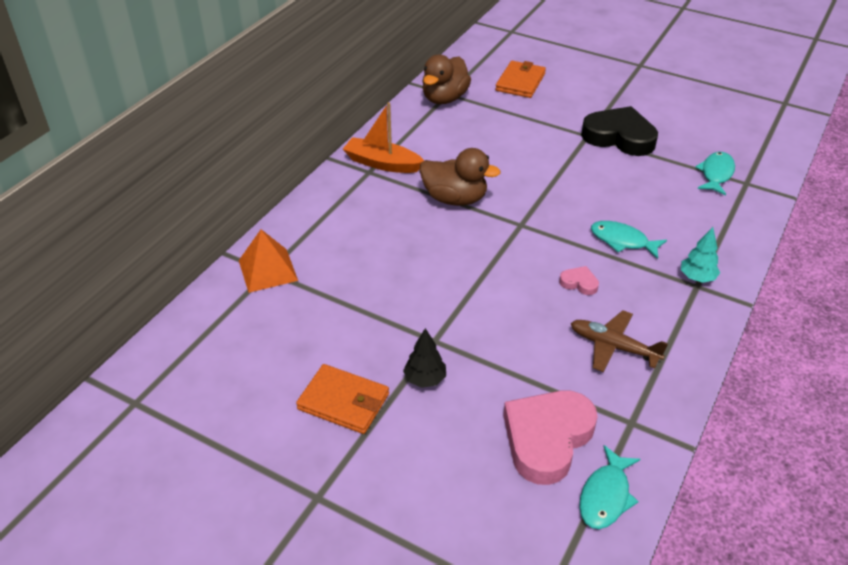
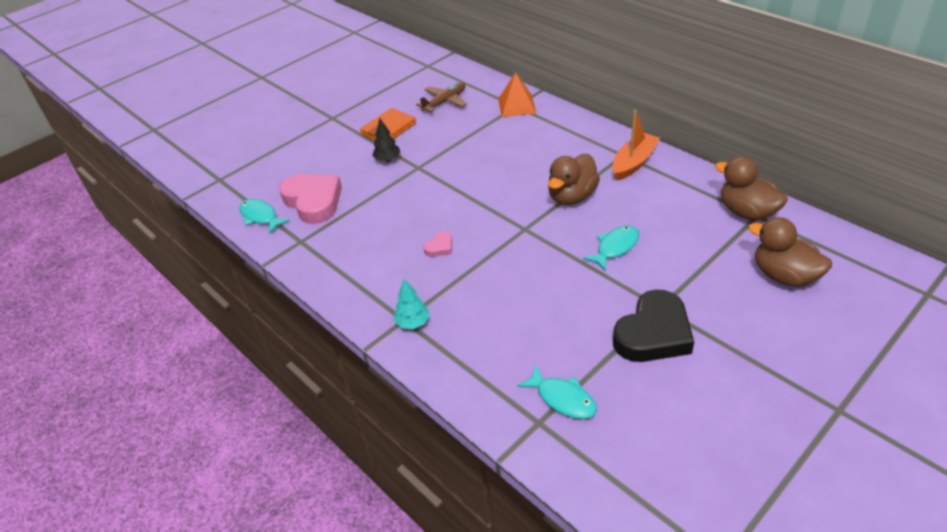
camera: 110 degrees right, 0 degrees up
orange wallet [495,61,546,98] -> brown duck [748,217,832,287]
brown plane [571,310,668,372] -> brown plane moved to [416,82,467,112]
turquoise fish [591,221,667,259] -> turquoise fish moved to [583,226,639,271]

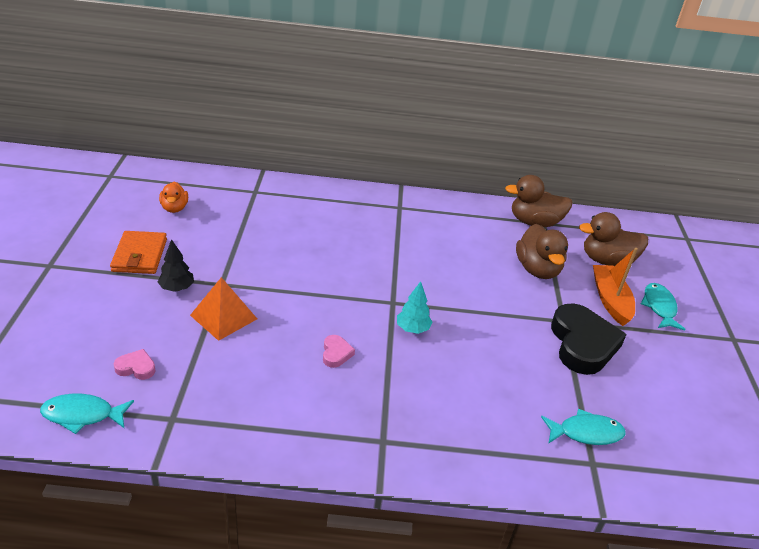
camera: 50 degrees left, 5 degrees down
pink heart [279,174,342,224] -> pink heart [114,349,156,380], size x0.43
turquoise tree [394,279,430,329] -> turquoise tree moved to [397,281,432,334]
brown plane [416,82,467,112] -> orange duck [159,182,188,213]
orange pyramid [498,72,536,117] -> orange pyramid moved to [190,277,257,341]
brown duck [548,154,600,205] -> brown duck moved to [516,224,568,279]
turquoise fish [583,226,639,271] -> turquoise fish moved to [641,283,686,331]
orange boat [612,110,660,180] -> orange boat moved to [593,248,638,326]

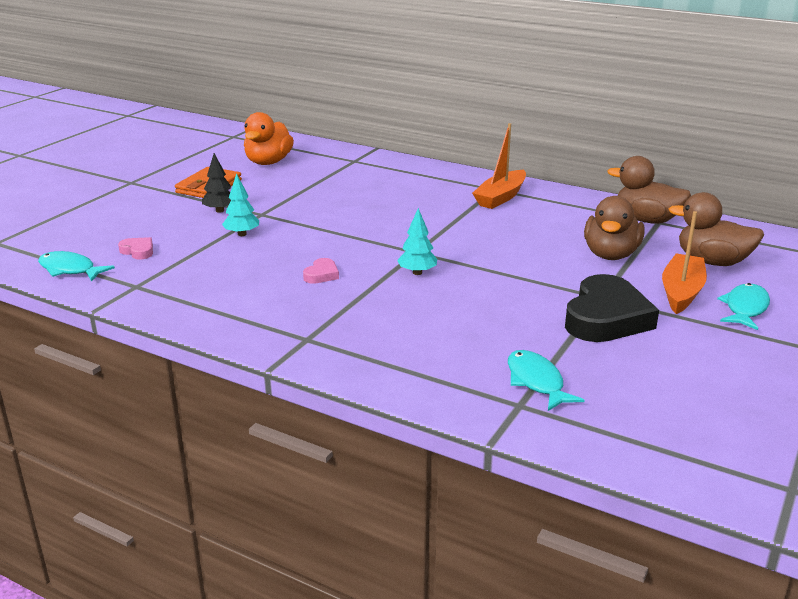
camera: 30 degrees right, 10 degrees down
orange duck [159,182,188,213] -> orange duck [244,112,294,165], size x1.65
orange pyramid [190,277,257,341] -> turquoise tree [222,173,259,236]
turquoise fish [541,409,626,445] -> turquoise fish turned 135 degrees counterclockwise [508,350,584,411]
none -> orange boat [472,123,526,209]

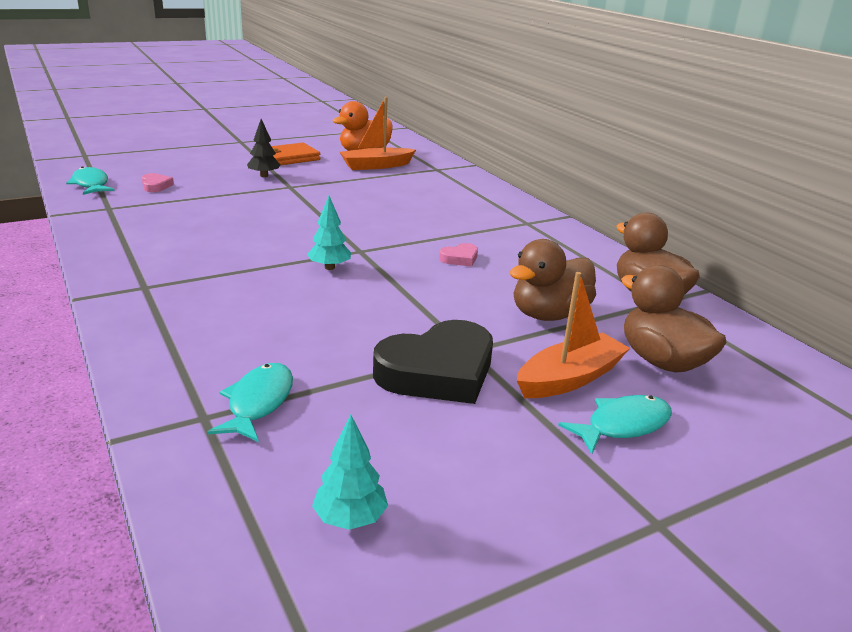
camera: 30 degrees right, 0 degrees up
turquoise tree [222,173,259,236] -> turquoise tree moved to [312,415,388,530]
pink heart [303,258,339,284] -> pink heart moved to [439,243,478,267]
orange boat [472,123,526,209] -> orange boat moved to [340,97,416,170]

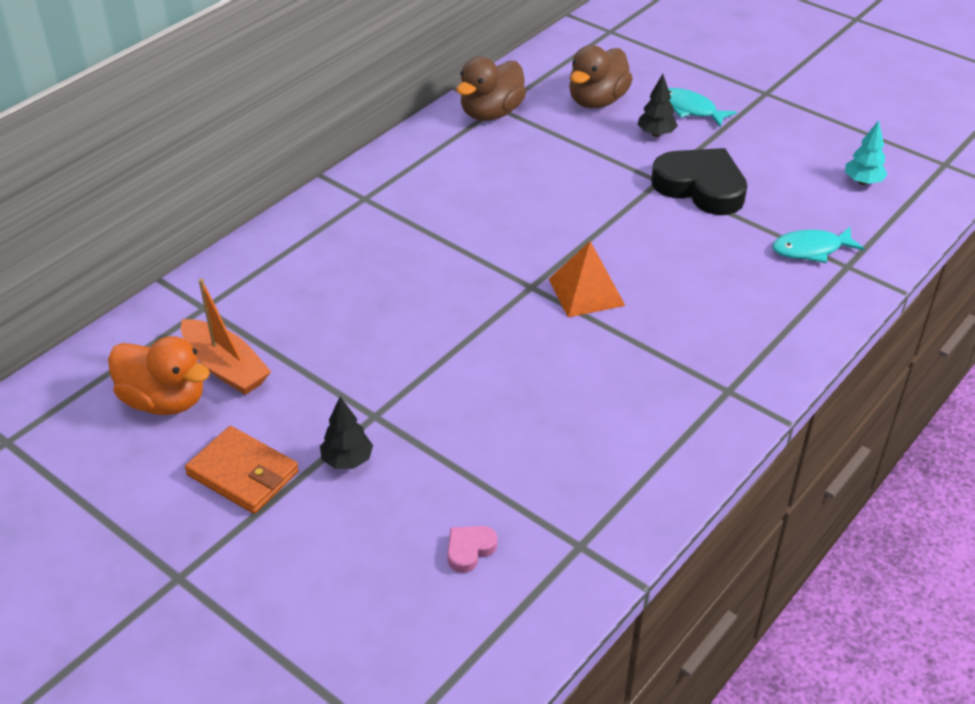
camera: 110 degrees left, 15 degrees up
turquoise fish [66,167,114,195] -> none
turquoise tree [307,196,351,270] -> orange pyramid [549,241,625,317]
pink heart [439,243,478,267] -> none
brown duck [510,239,596,321] -> none
orange boat [517,272,630,398] -> black tree [637,74,678,137]

